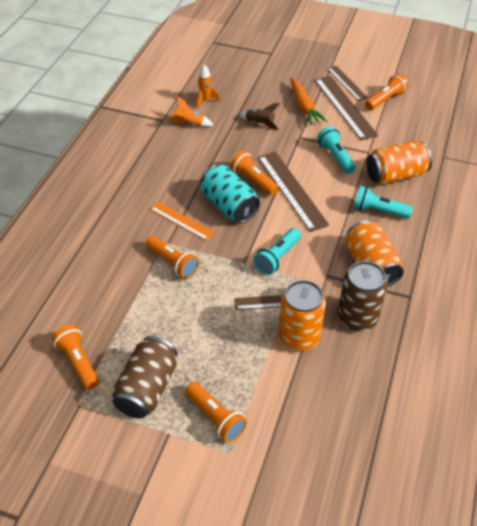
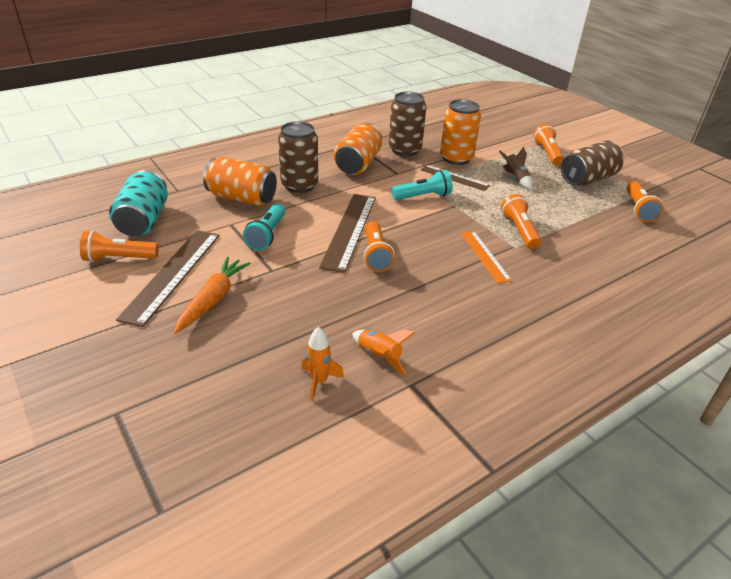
camera: 145 degrees left, 10 degrees down
turquoise can [200,165,260,223] -> turquoise can moved to [109,170,168,236]
brown rocket [239,103,280,130] -> brown rocket moved to [499,147,532,190]
brown ruler [327,66,368,101] -> none
turquoise flashlight [353,186,413,219] -> brown can [278,121,318,193]

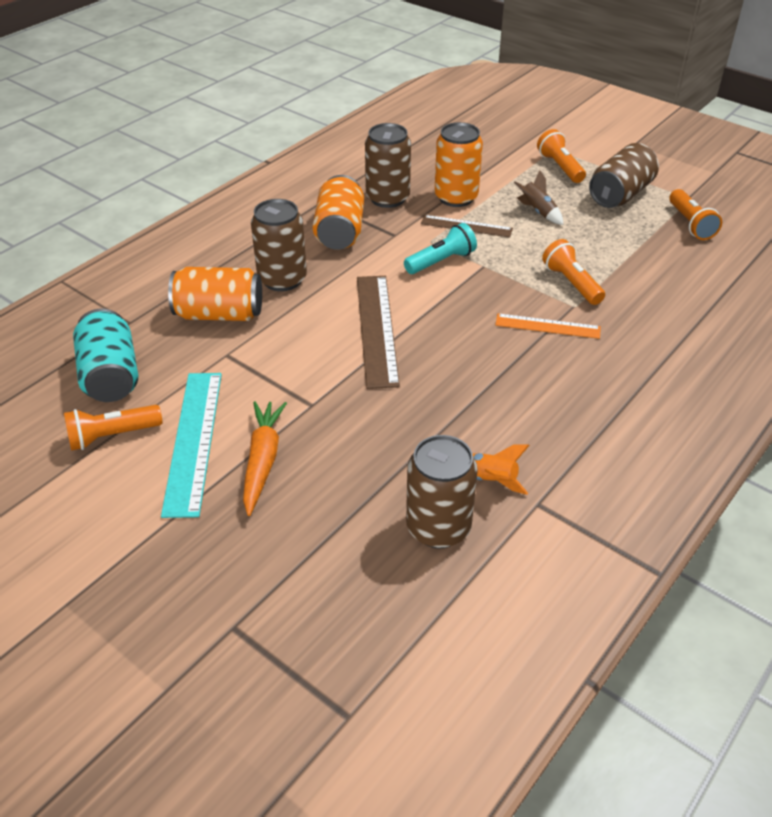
camera: 15 degrees left, 5 degrees up
brown ruler [116,230,220,327] -> turquoise ruler [161,373,222,518]
turquoise flashlight [243,204,286,250] -> none
orange rocket [301,327,344,401] -> brown can [406,435,478,548]
orange flashlight [364,221,395,272] -> none
orange ruler [461,231,512,283] -> orange ruler turned 45 degrees counterclockwise [495,313,601,339]

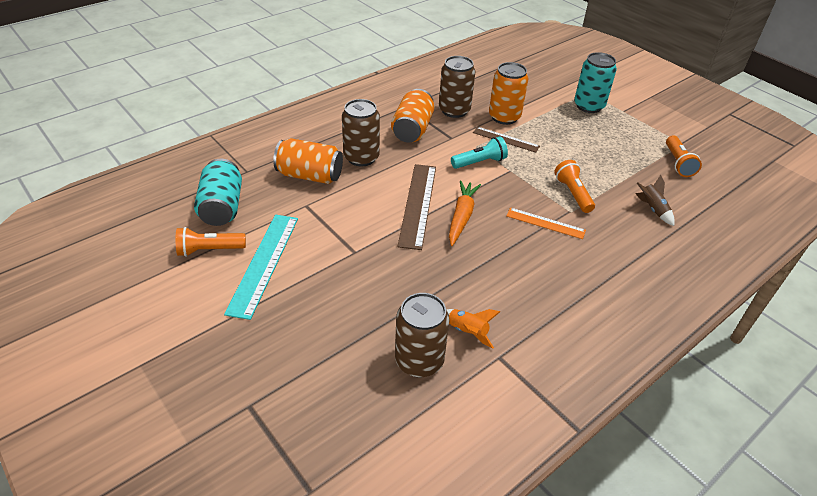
camera: 10 degrees right, 0 degrees up
orange carrot [243,401,287,516] -> orange carrot moved to [449,181,481,246]
brown rocket [514,170,563,225] -> brown rocket moved to [635,175,675,226]
orange flashlight [537,129,586,183] -> turquoise can [574,52,617,113]
brown can [589,143,659,208] -> none

